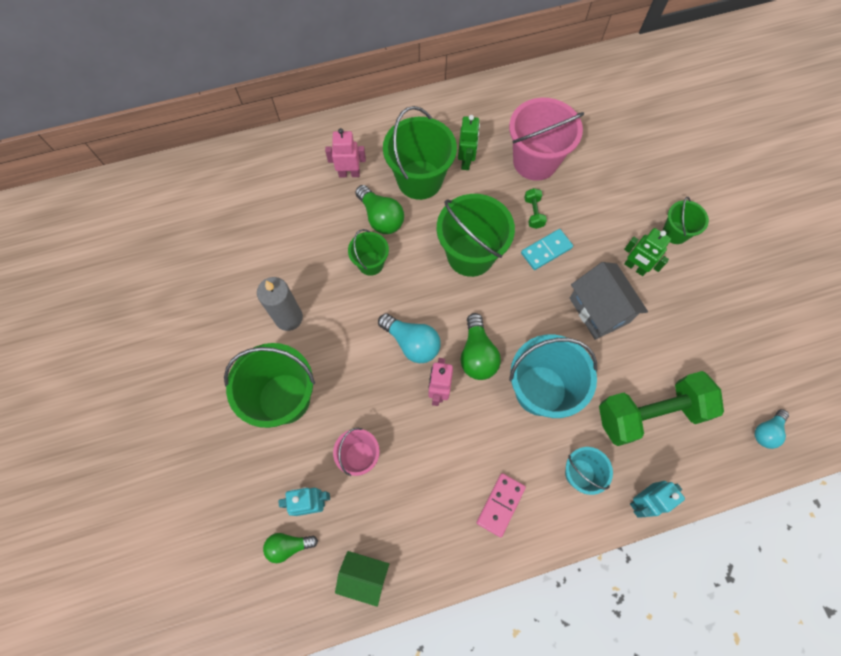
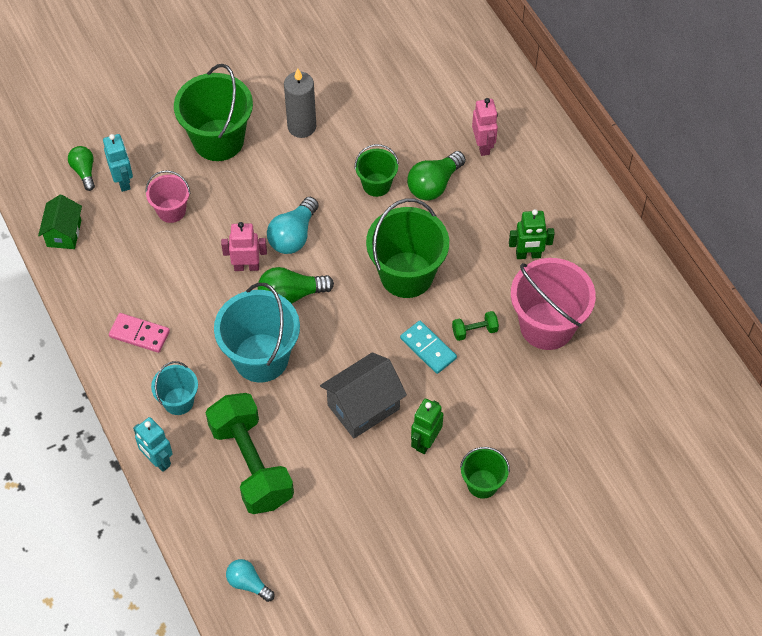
camera: 80 degrees right, 10 degrees down
green bucket [383,106,457,200] -> none

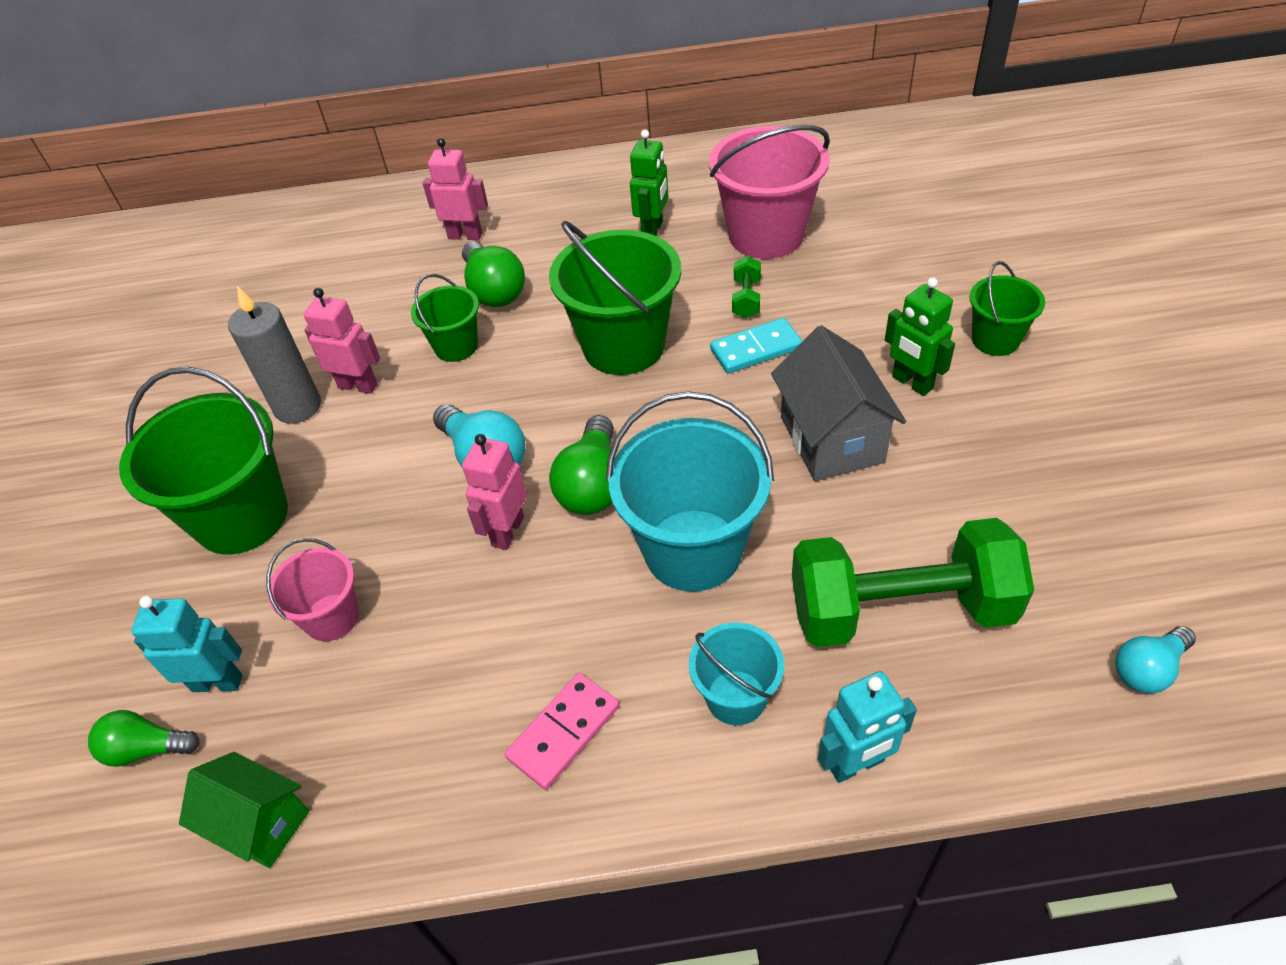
camera: 65 degrees left, 10 degrees down
none -> pink robot [304,288,380,394]

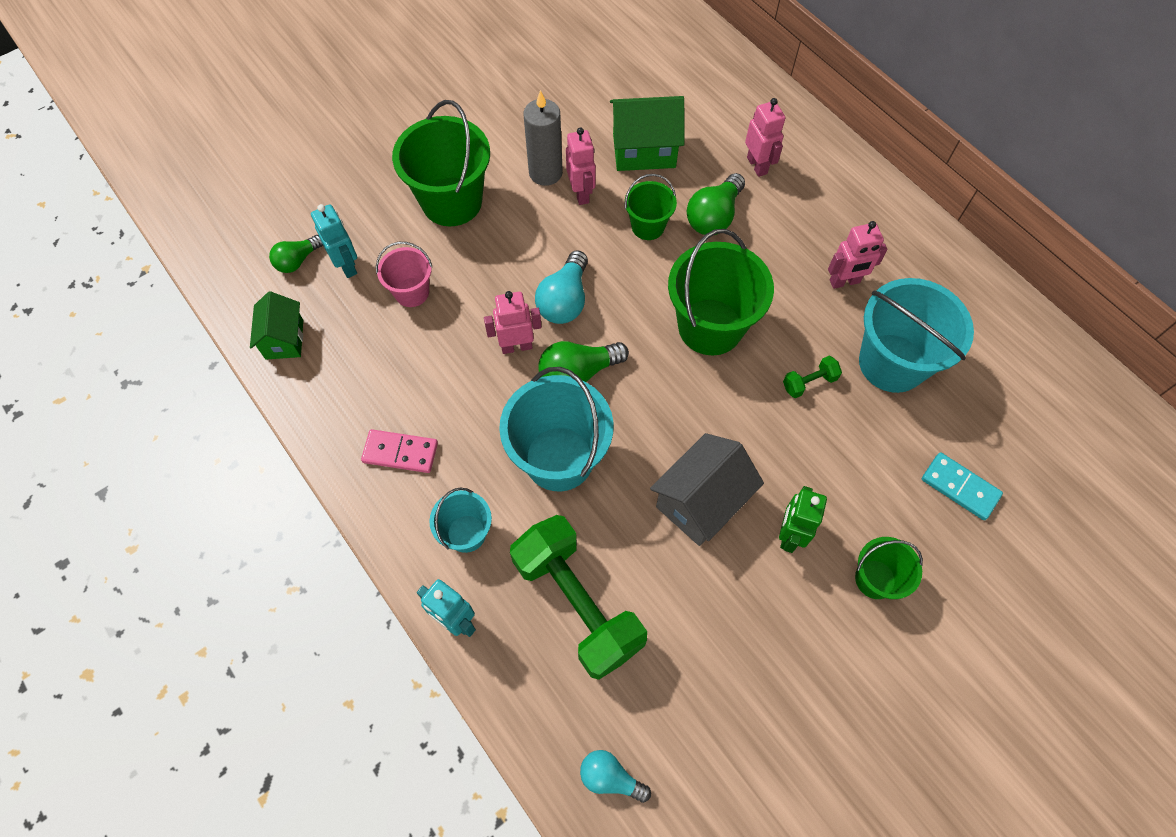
camera: 55 degrees right, 15 degrees up
green light bulb [88,710,200,767] -> green light bulb turned 105 degrees counterclockwise [269,235,323,273]
green robot [630,130,668,236] -> pink robot [828,221,888,289]
pink bucket [709,125,830,259] -> turquoise bucket [859,278,974,393]
turquoise domino [710,318,802,373] -> turquoise domino moved to [922,452,1003,520]
none -> green house [610,96,685,171]

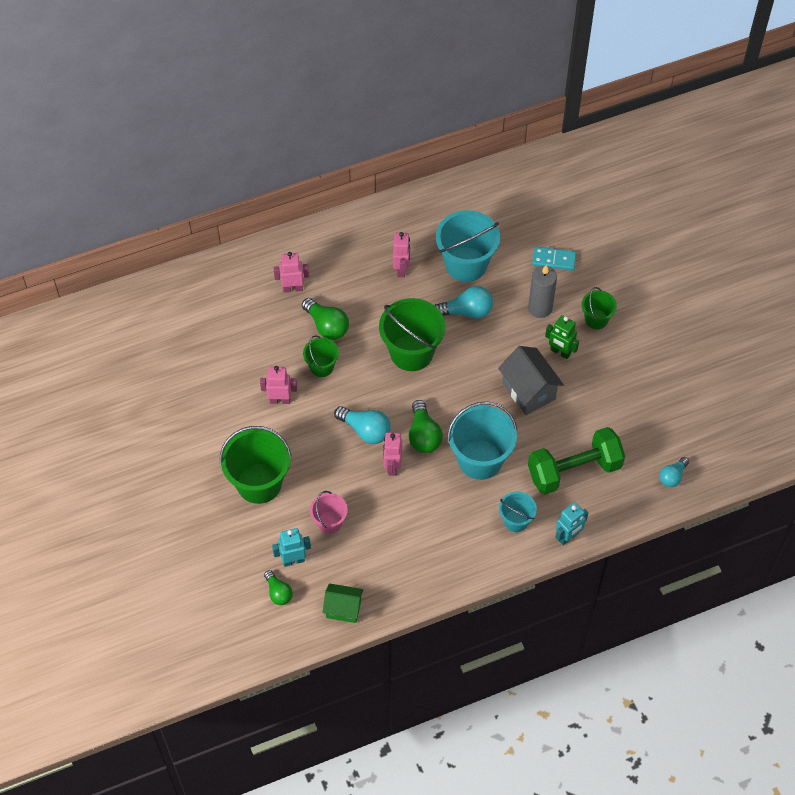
camera: 75 degrees left, 5 degrees down
pink domino [361,429,438,473] -> none
grey candle [524,90,563,186] -> grey candle moved to [528,265,557,318]
green house [610,96,685,171] -> none
green dumbbell [783,356,842,398] -> turquoise light bulb [434,286,493,318]
turquoise domino [922,452,1003,520] -> turquoise domino turned 45 degrees clockwise [532,247,576,270]

